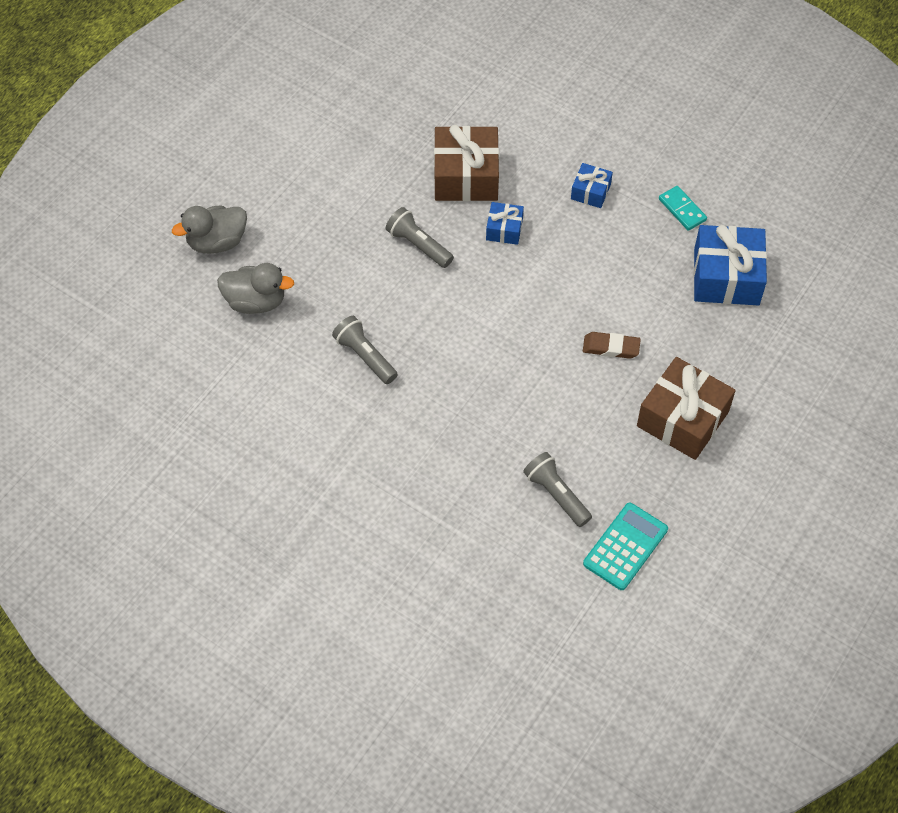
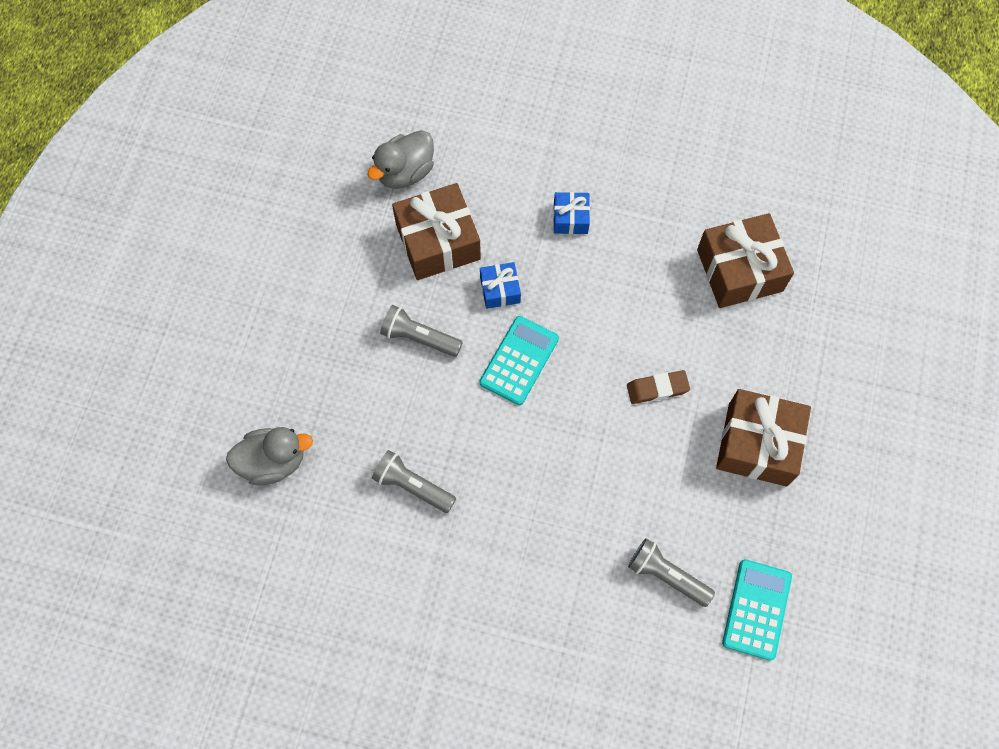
camera: 20 degrees left, 10 degrees up
grey duck [172,206,247,254] -> grey duck moved to [367,130,434,189]
turquoise domino [659,186,707,231] -> none
blue gift [693,225,767,305] -> brown gift [697,213,794,308]
none -> turquoise calculator [480,316,559,405]

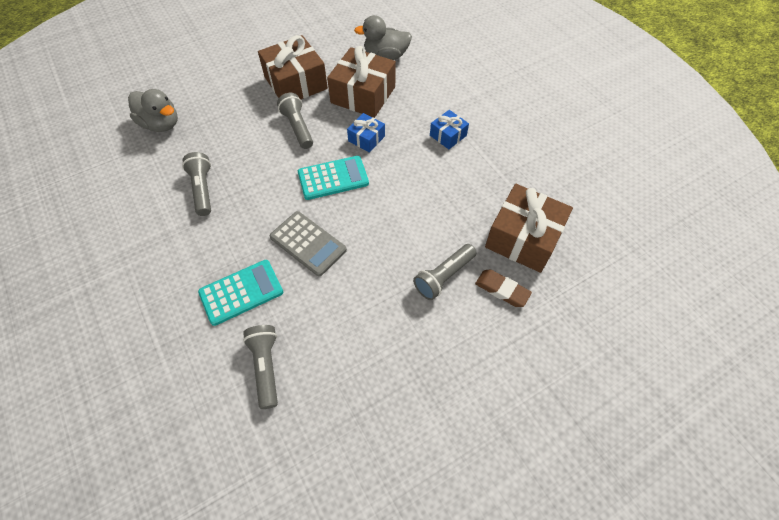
camera: 45 degrees right, 10 degrees down
brown eraser [627,370,690,404] -> brown eraser moved to [475,270,532,307]
brown gift [716,389,811,487] -> brown gift moved to [258,35,328,99]
turquoise calculator [722,559,792,661] -> turquoise calculator moved to [198,260,283,326]
none -> grey calculator [270,211,347,276]
none -> grey flashlight [413,244,477,300]

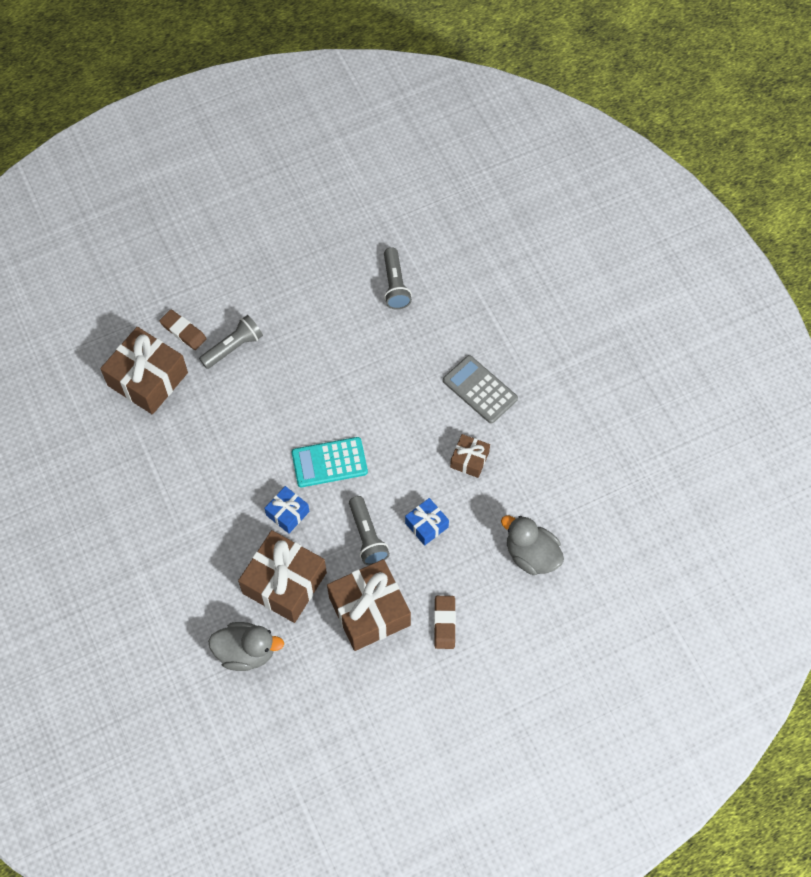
camera: 175 degrees left, 5 degrees up
grey flashlight [182,152,211,216] -> brown gift [450,434,490,478]
turquoise calculator [198,260,283,326] -> none
grey calculator [270,211,347,276] -> grey calculator moved to [443,355,518,424]
blue gift [430,110,469,149] -> blue gift moved to [405,498,449,546]
none -> brown eraser [434,596,456,649]

